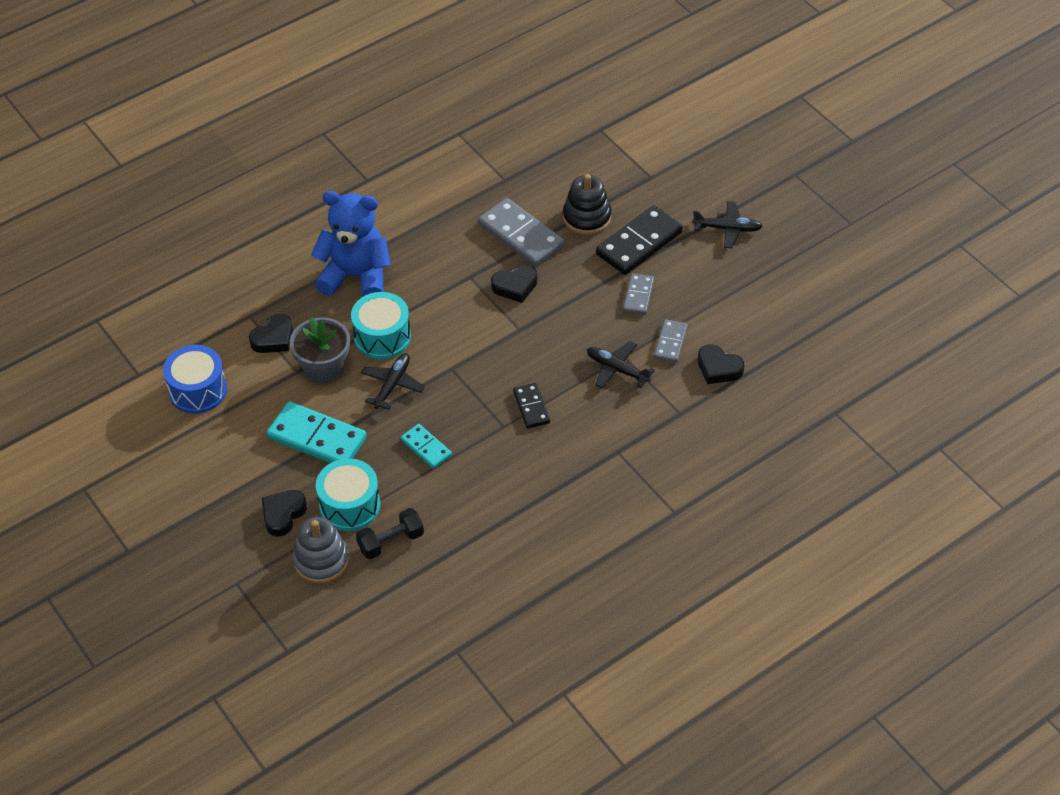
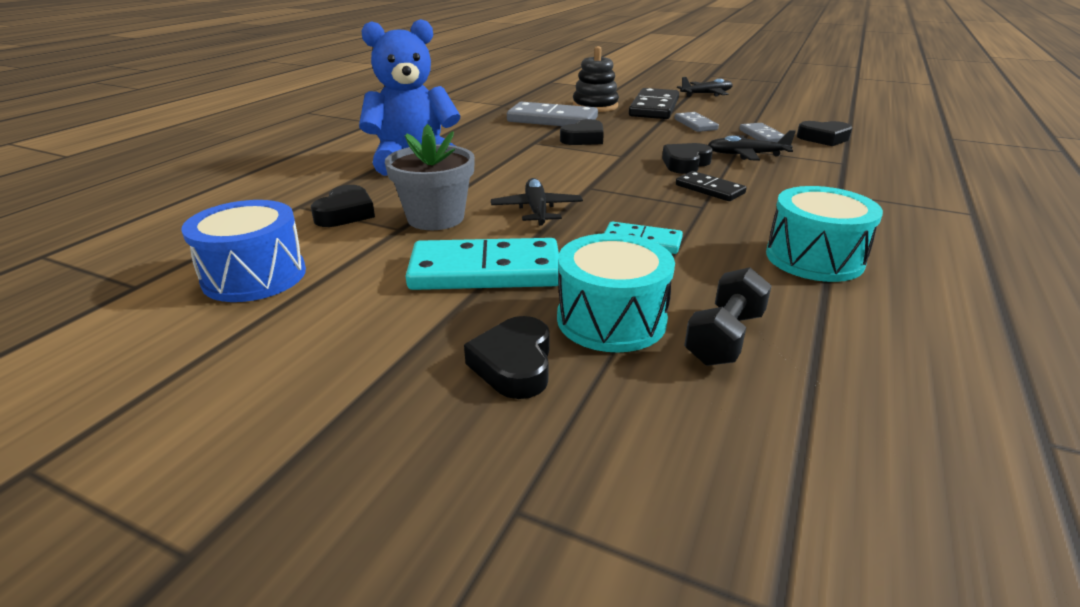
camera: 30 degrees left, 20 degrees down
grey stacking toy [293,517,349,584] -> none
turquoise drum [351,292,411,359] -> turquoise drum moved to [766,186,883,282]
none -> black heart [662,143,713,174]

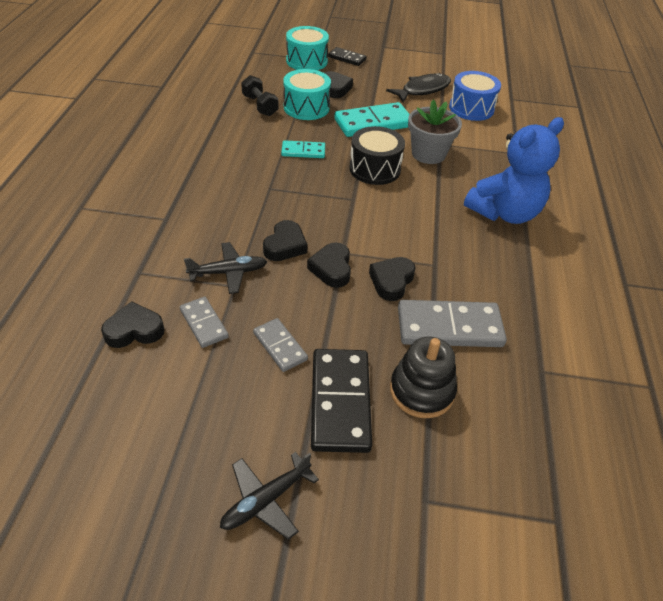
camera: 160 degrees right, 15 degrees up
black heart [311,185,375,227] -> black heart moved to [307,243,351,288]
black plane [491,178,583,226] -> black drum [349,126,405,185]
black domino [676,171,747,201] -> black domino moved to [328,47,367,66]
black dumbbell [684,267,772,366] -> black dumbbell turned 45 degrees counterclockwise [241,75,279,116]
turquoise drum [766,186,883,282] -> turquoise drum moved to [286,26,329,70]
none -> black fish [386,73,451,102]

